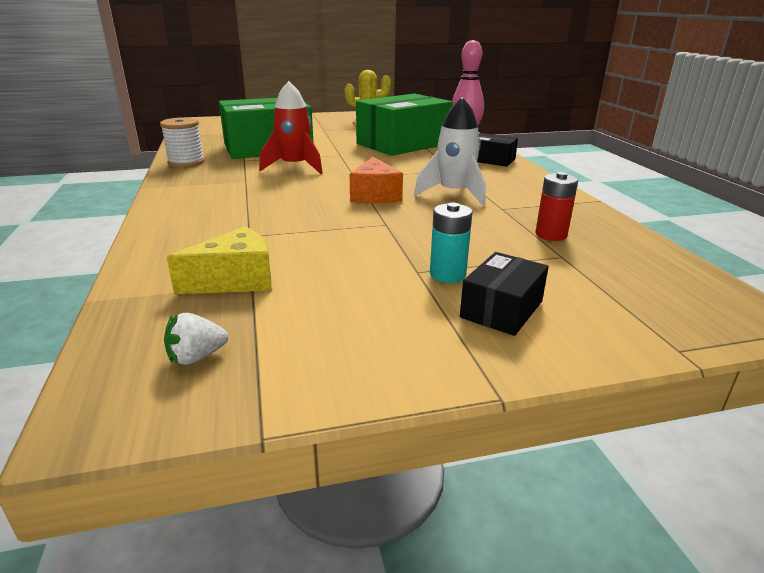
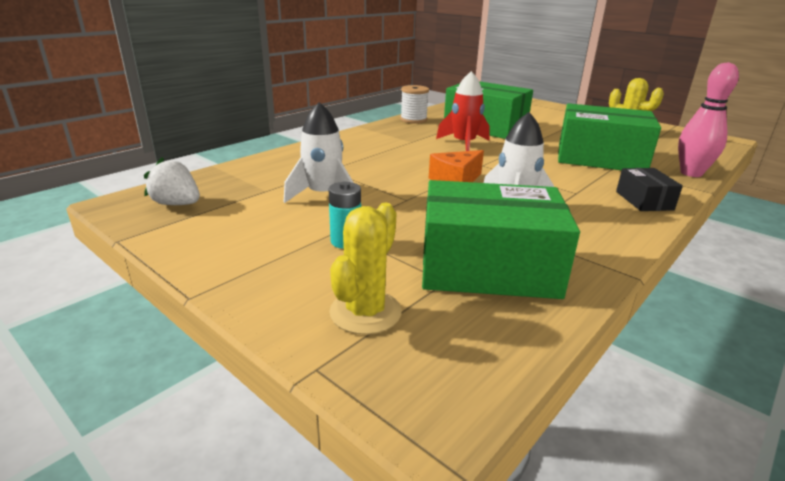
camera: 55 degrees right, 0 degrees up
white strawberry [164,313,228,365] -> white strawberry [144,157,200,205], size x1.56
yellow cheese [167,226,272,294] -> none
black box [460,252,549,336] -> none
red battery [536,172,578,241] -> green box [422,180,580,299]
none -> white rocket [284,102,354,203]
none -> yellow cactus [329,203,402,335]

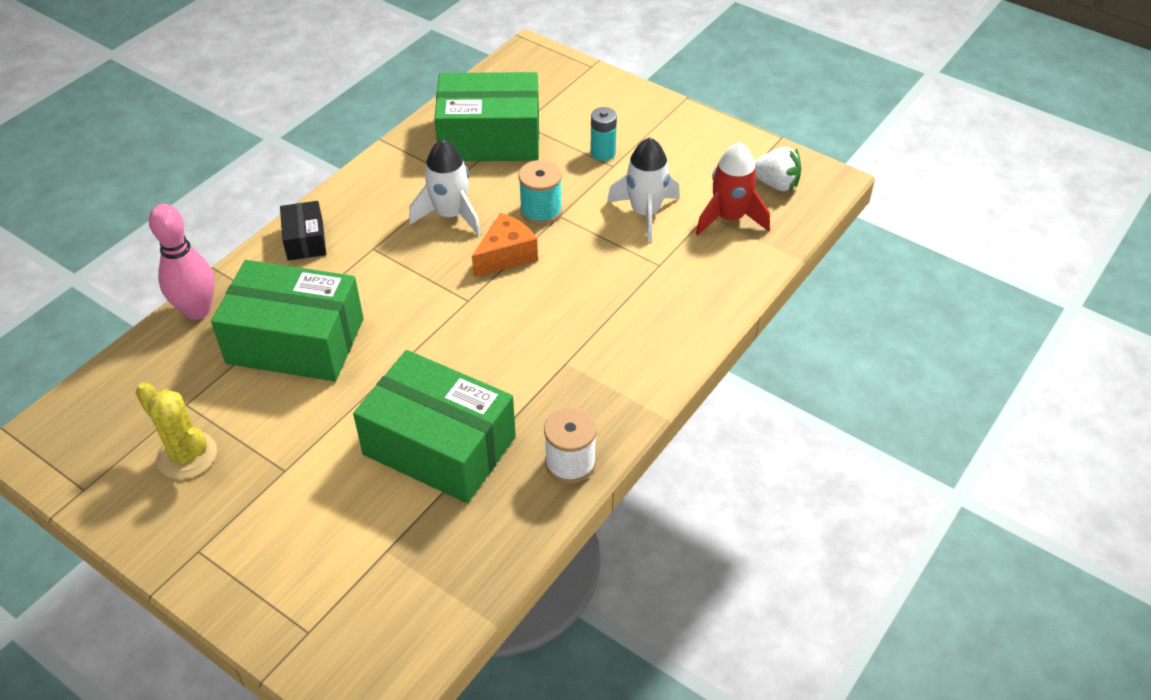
camera: 175 degrees right, 20 degrees up
yellow cactus [329,203,402,335] -> none
red rocket [436,71,490,151] -> red rocket moved to [696,142,770,235]
none -> turquoise spool [519,160,562,225]

